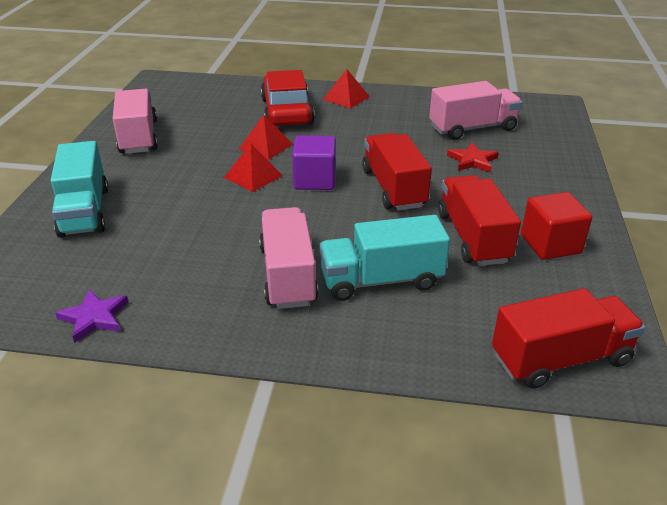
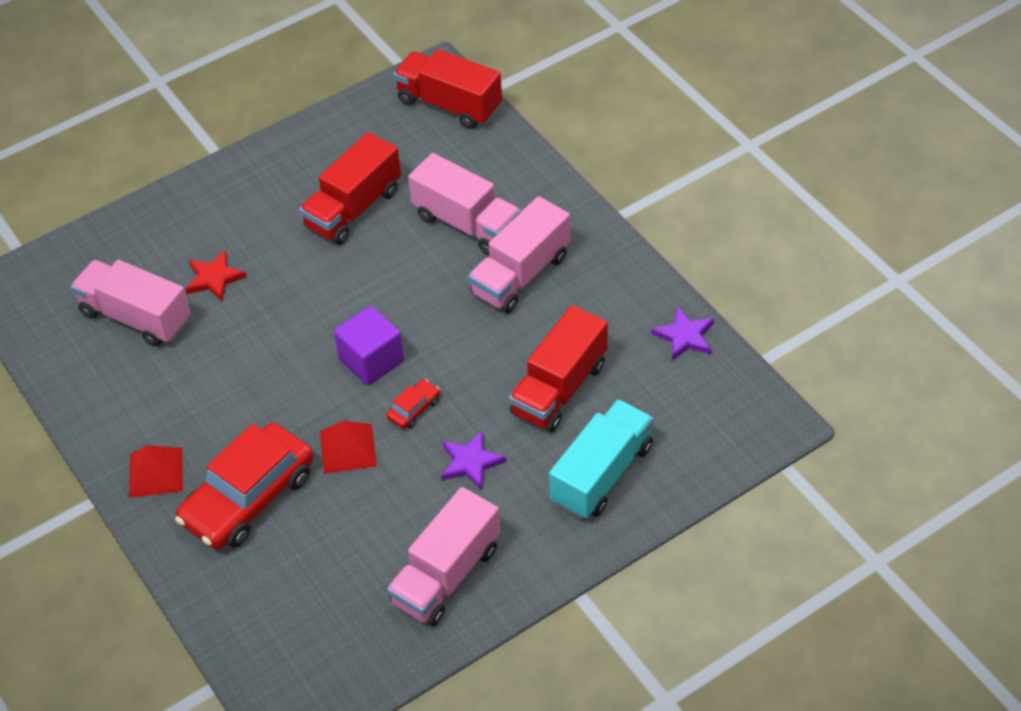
camera: 130 degrees left, 15 degrees up
red pyramid [224,143,283,192] -> red car [386,379,440,429]
turquoise truck [319,215,450,301] -> pink truck [408,153,521,255]
red truck [362,133,432,211] -> red truck moved to [509,305,608,432]
red cube [521,192,592,260] -> none
none -> purple star [441,431,506,490]

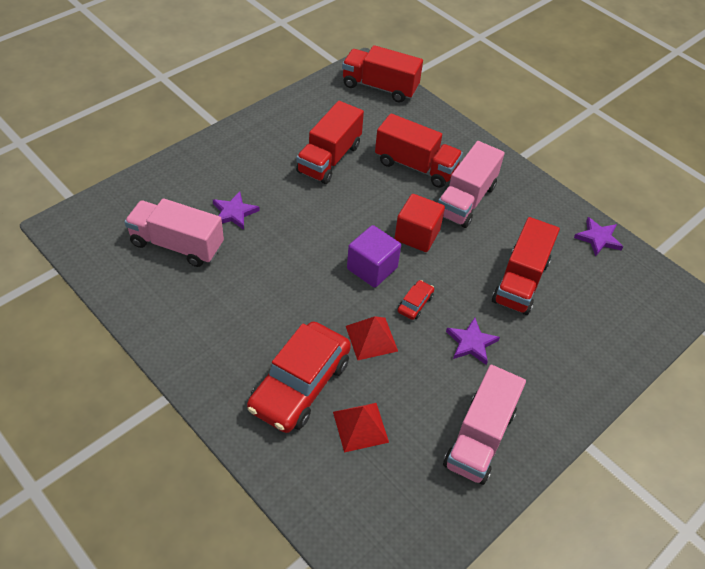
camera: 15 degrees left, 0 degrees up
red pyramid [129,445,183,498] -> red pyramid moved to [333,403,389,452]
red star [185,250,247,301] -> purple star [213,191,260,230]
pink truck [408,153,521,255] -> red truck [375,113,463,188]
turquoise truck [549,399,653,519] -> none
none -> red cube [395,194,445,252]

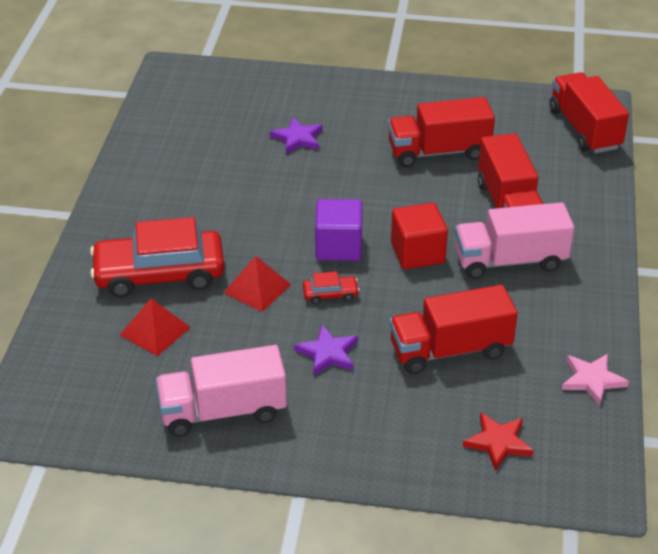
camera: 55 degrees right, 10 degrees down
pink truck [124,198,224,267] -> none
purple star [574,217,623,257] -> pink star [562,354,629,406]
none -> red star [463,412,534,471]

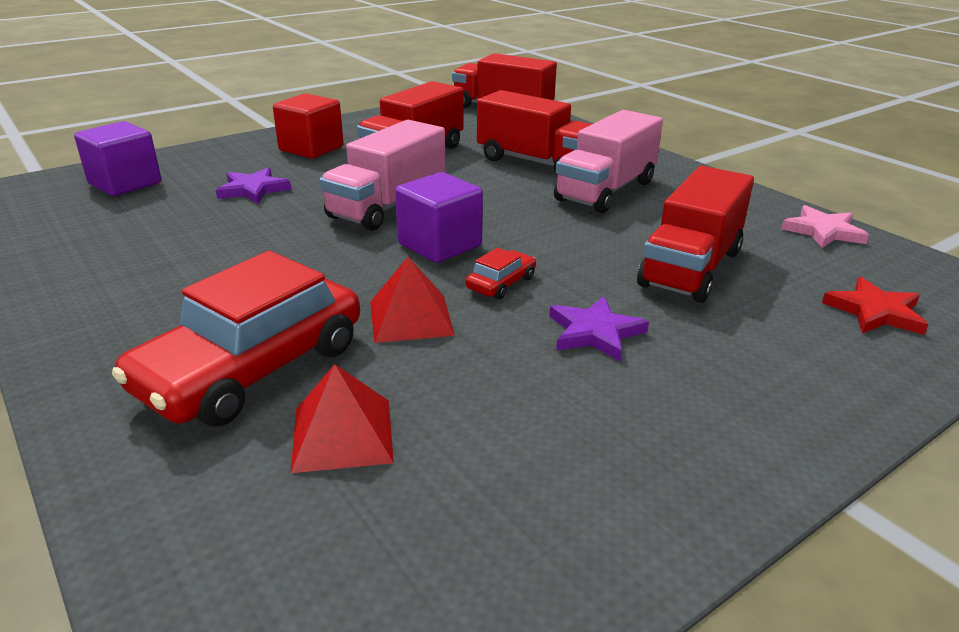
camera: 45 degrees left, 10 degrees down
pink truck [156,345,287,437] -> pink truck moved to [320,120,446,231]
red cube [391,203,448,269] -> red cube moved to [273,93,344,159]
none -> purple cube [74,121,161,196]

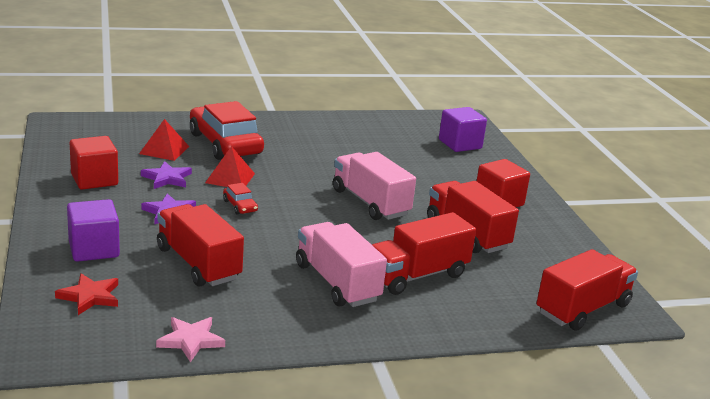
camera: 110 degrees right, 5 degrees down
purple star [216,167,291,204] -> purple star moved to [141,161,192,189]
purple cube [395,172,483,263] -> purple cube moved to [67,199,120,262]
none -> red cube [70,136,118,190]

